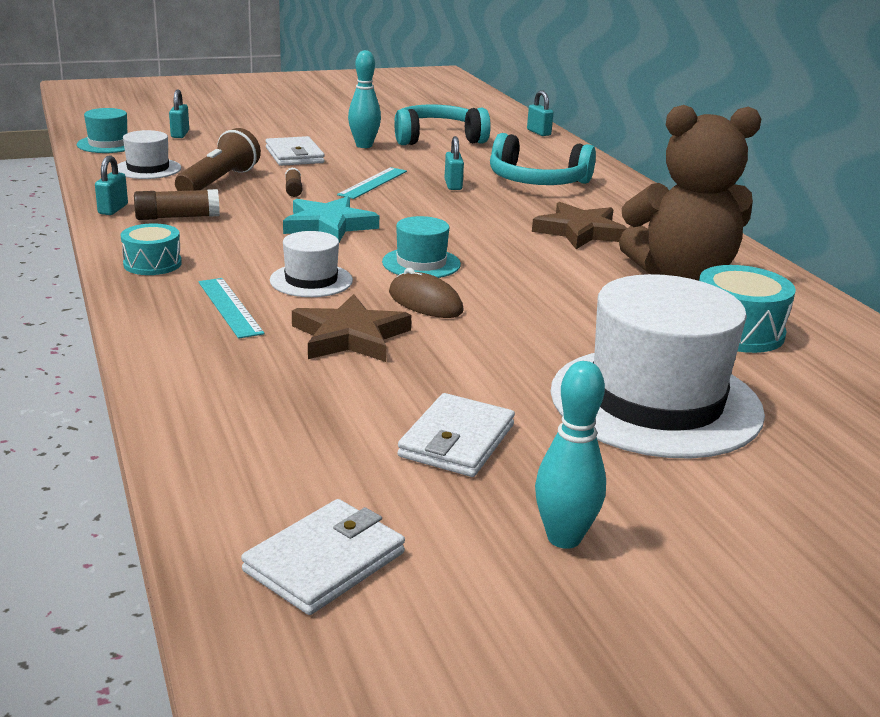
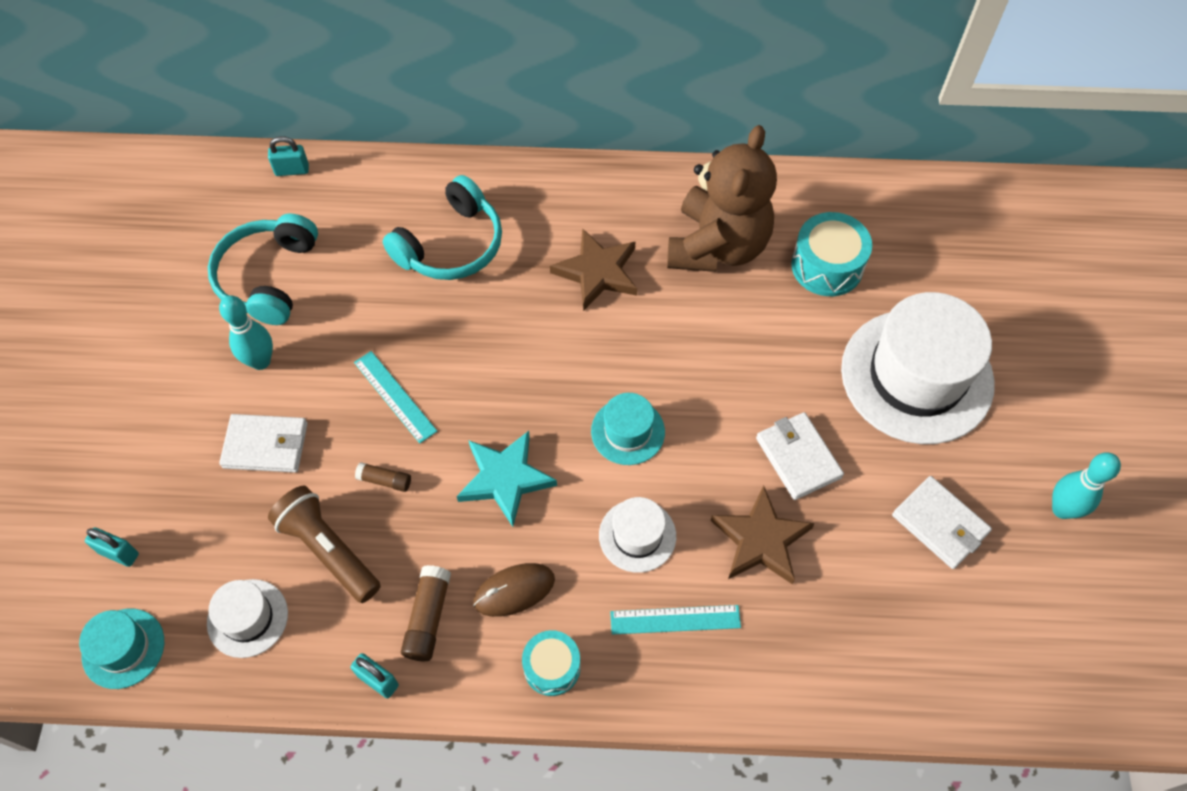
camera: 65 degrees left, 35 degrees up
white wallet [241,499,405,615] -> white wallet moved to [756,412,844,500]
brown mouse [389,268,464,318] -> brown mouse moved to [473,563,555,617]
turquoise padlock [444,136,464,190] -> none

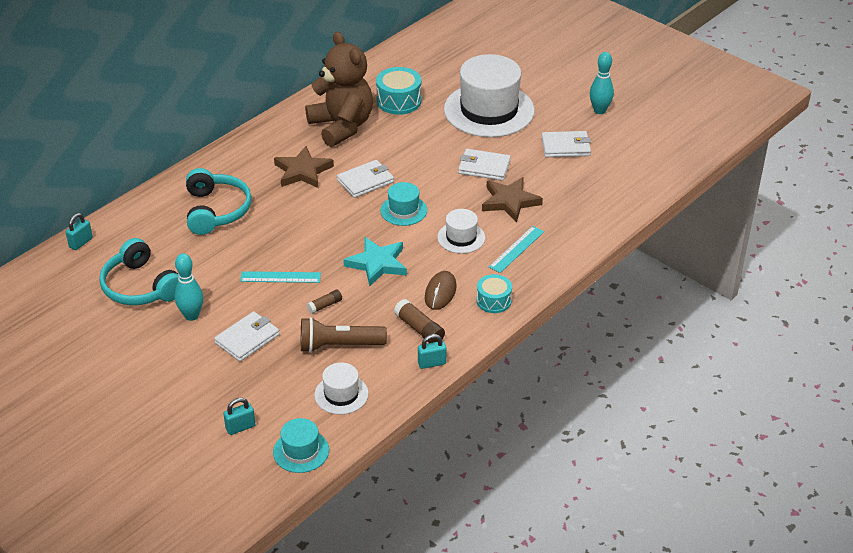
camera: 50 degrees left, 20 degrees down
none -> white wallet [337,160,394,198]

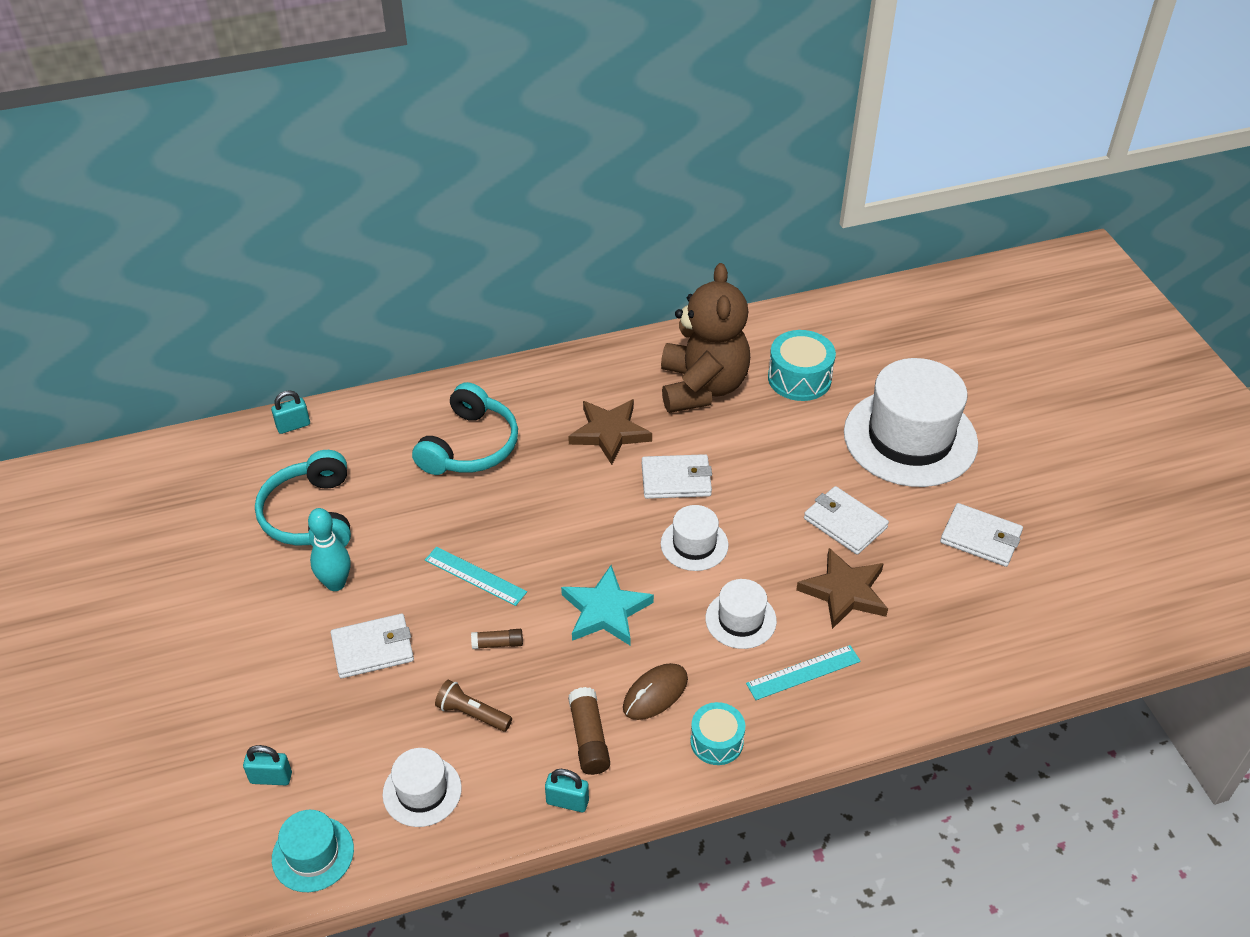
camera: 30 degrees right, 5 degrees up
brown flashlight [301,317,387,353] -> brown flashlight [435,680,512,731], size x0.62
turquoise hat [380,182,427,226] -> white hat [661,505,729,571]
turquoise bowling pin [590,52,614,114] -> none

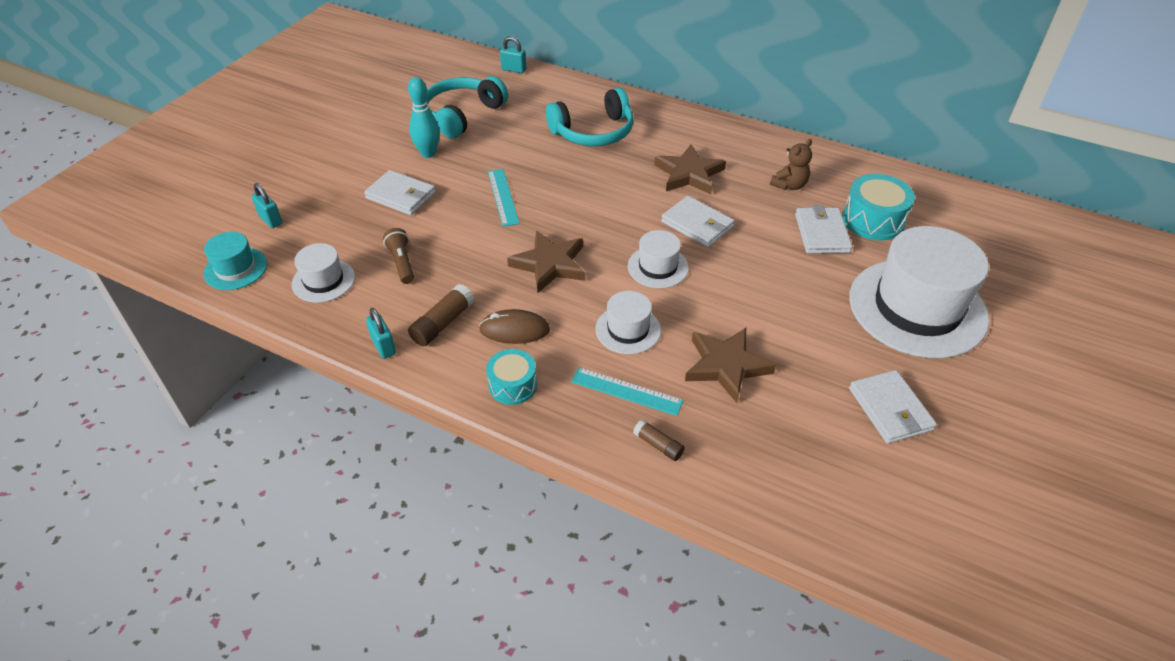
camera: 45 degrees right, 0 degrees up
brown glue stick [471,629,523,649] -> brown glue stick moved to [633,420,685,461]
turquoise star [561,565,654,645] -> brown star [507,230,585,293]
brown teddy bear [661,263,750,413] -> brown teddy bear [770,139,812,190], size x0.43
white wallet [804,486,889,555] -> white wallet moved to [795,205,853,253]

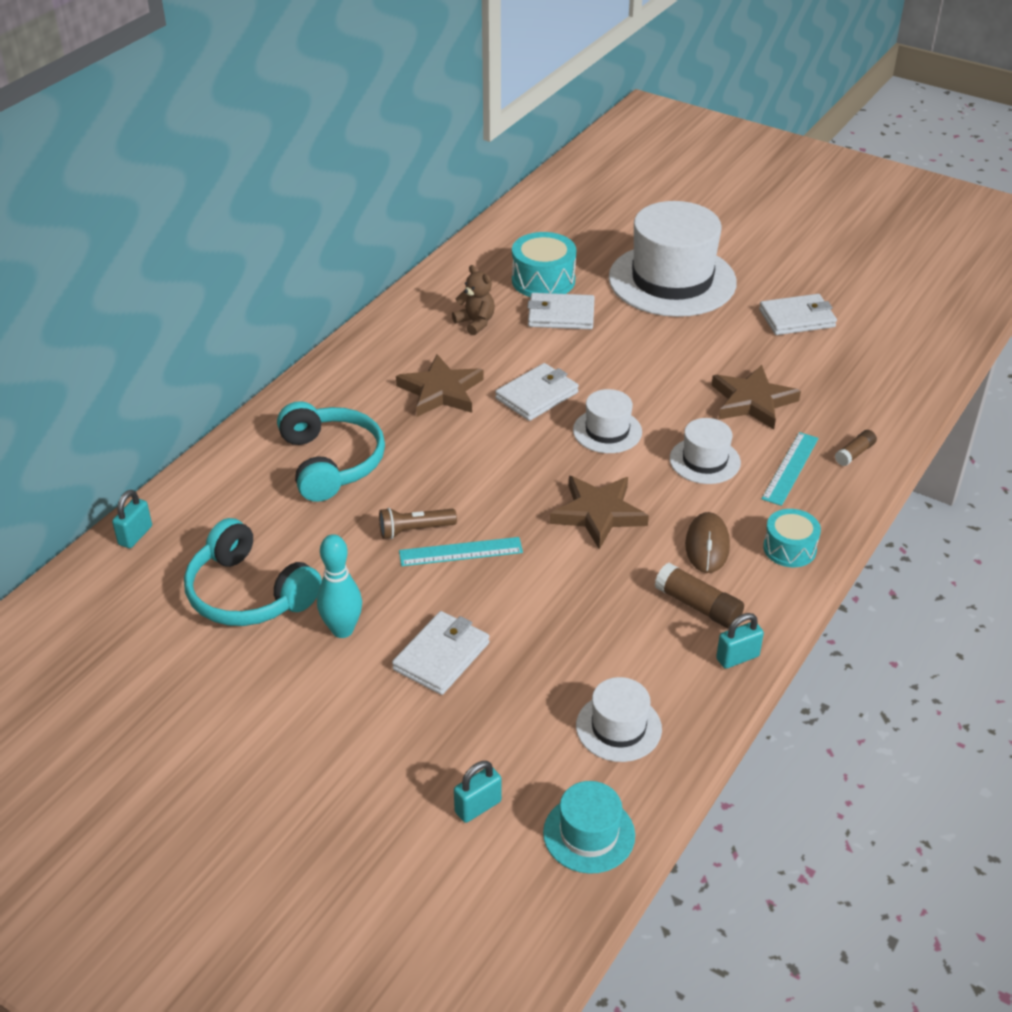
camera: 85 degrees left, 5 degrees down
brown flashlight [383,228,414,284] -> brown flashlight moved to [379,508,457,539]

